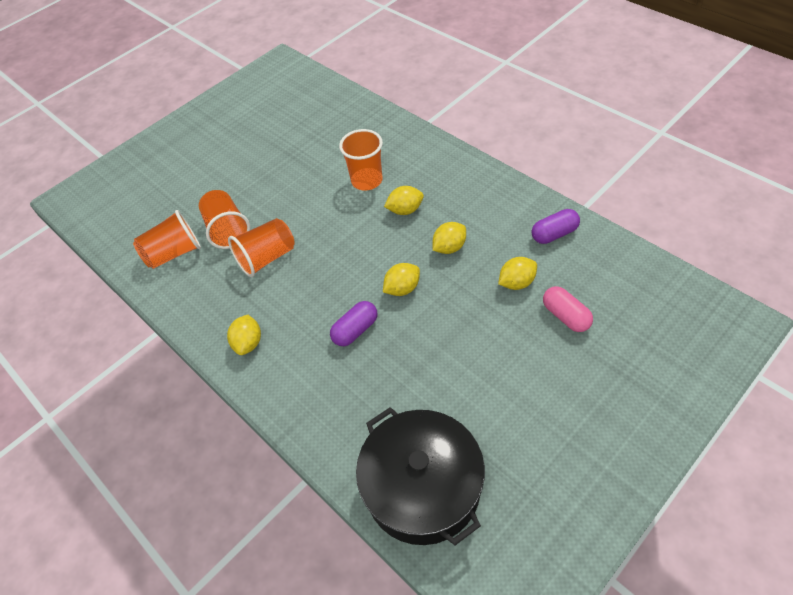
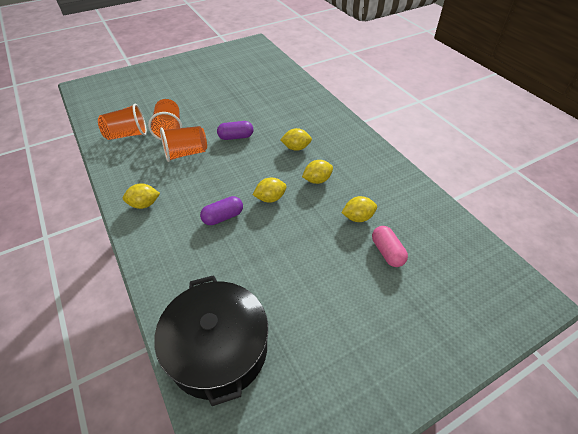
camera: 10 degrees right, 5 degrees down
yellow lemon [227,315,261,355] -> yellow lemon turned 60 degrees clockwise [123,183,160,209]
orange cup [339,129,383,191] -> none
purple capsule [531,209,580,244] -> purple capsule moved to [217,121,253,140]

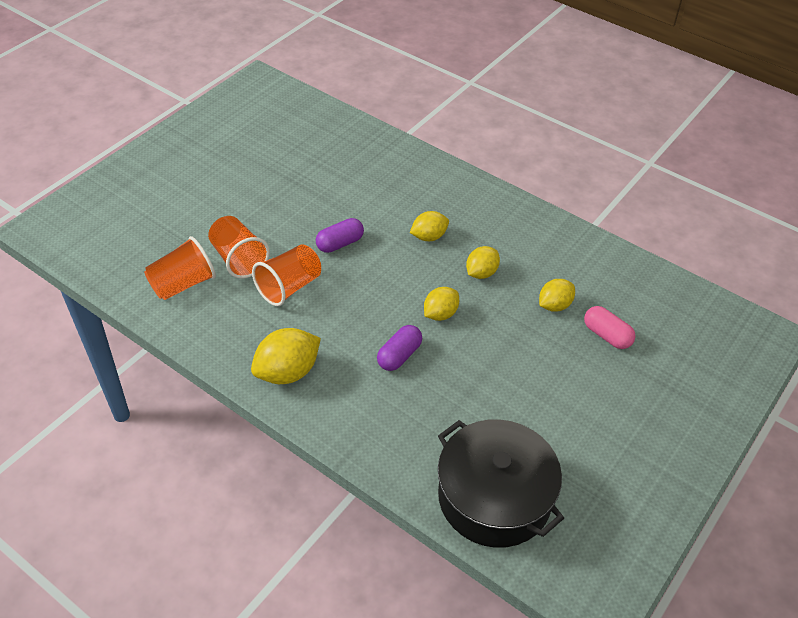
camera: 25 degrees left, 0 degrees up
yellow lemon [123,183,160,209] -> yellow lemon [251,328,321,384], size x1.57

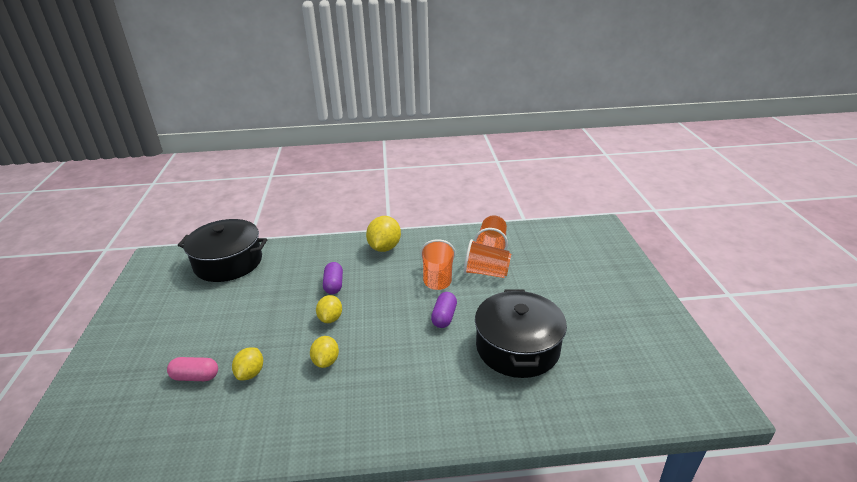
camera: 140 degrees right, 15 degrees down
yellow lemon [410,211,449,241] -> none
none -> black pot [475,290,567,378]

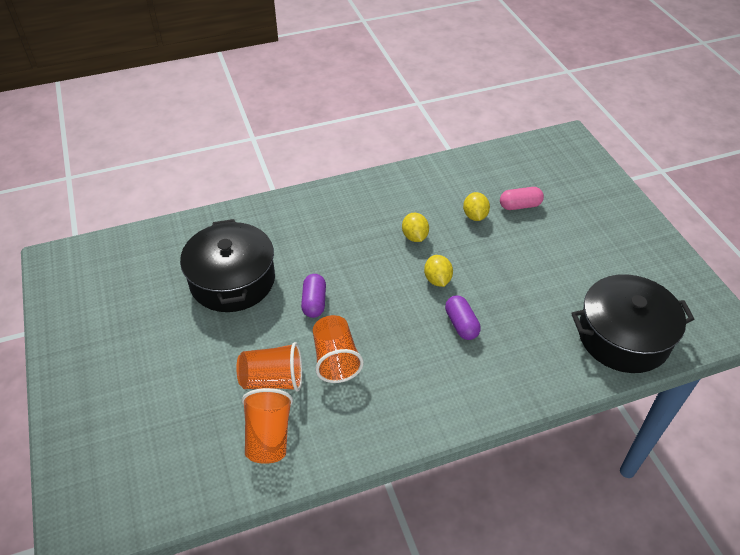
camera: 165 degrees right, 15 degrees up
yellow lemon [366,216,401,252] -> none

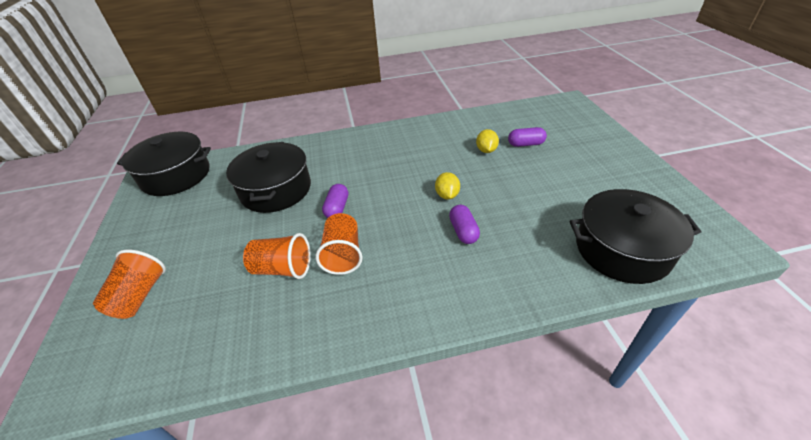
camera: 10 degrees right, 5 degrees down
orange cup [242,388,293,464] -> orange cup moved to [93,250,166,319]
yellow lemon [402,213,429,242] -> none
pink capsule [500,187,544,210] -> purple capsule [508,127,547,147]
none -> black pot [117,132,211,196]

